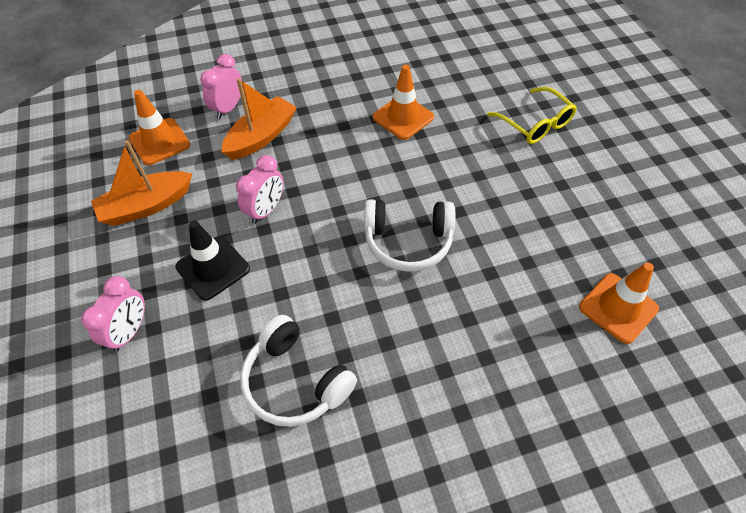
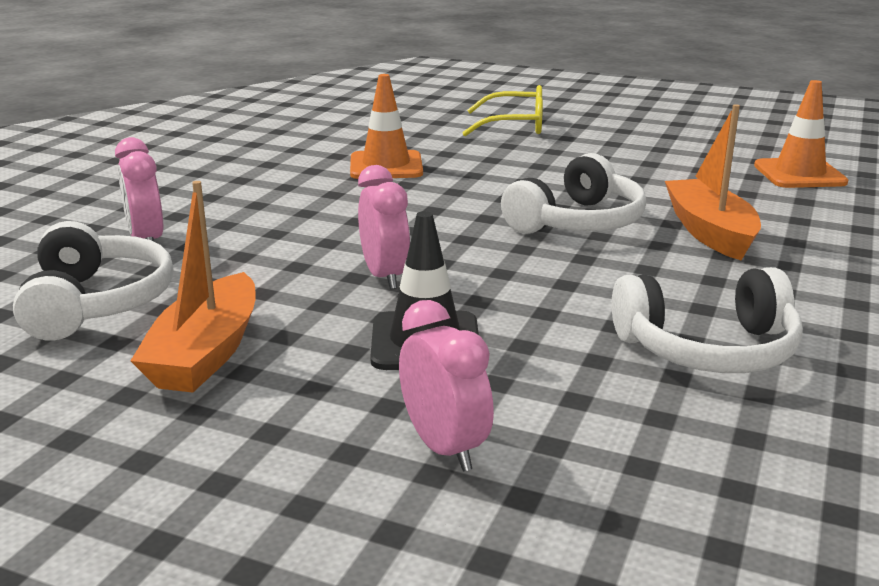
camera: 50 degrees left, 30 degrees down
orange traffic cone [129,90,190,165] -> white headphones [13,221,173,341]
orange boat [222,78,297,160] -> orange boat moved to [665,104,761,261]

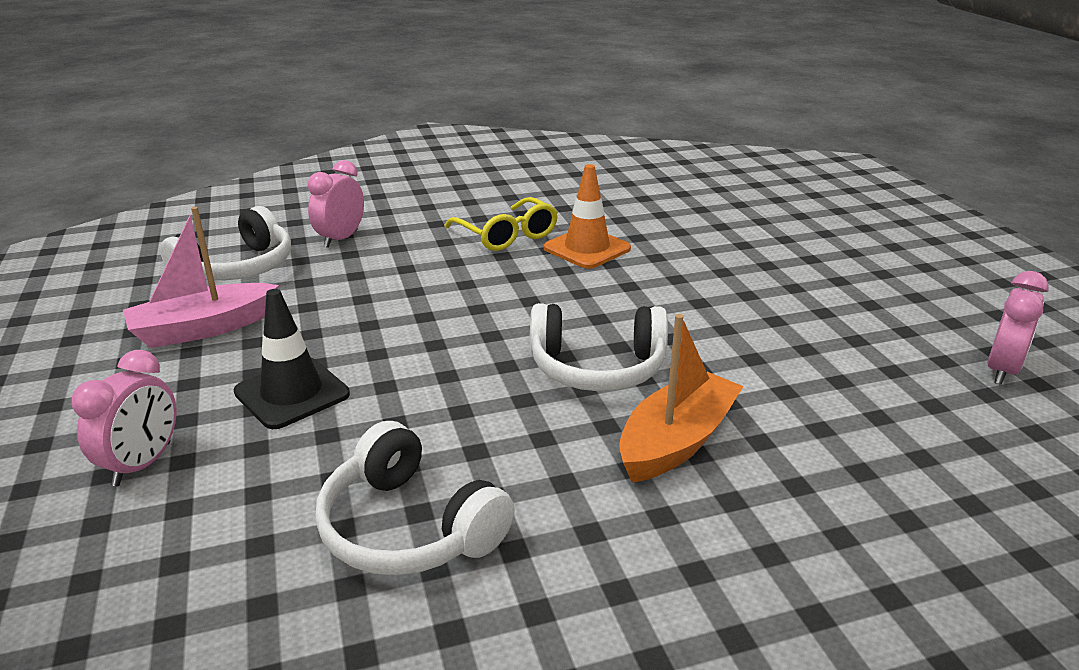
camera: 50 degrees right, 5 degrees up
orange boat [130,181,256,393] -> pink boat [123,207,279,348]
pink clock [358,165,410,290] -> pink clock moved to [987,271,1049,385]
yellow glasses [462,85,543,136] -> yellow glasses moved to [444,197,558,251]
orange traffic cone [754,80,848,188] -> none

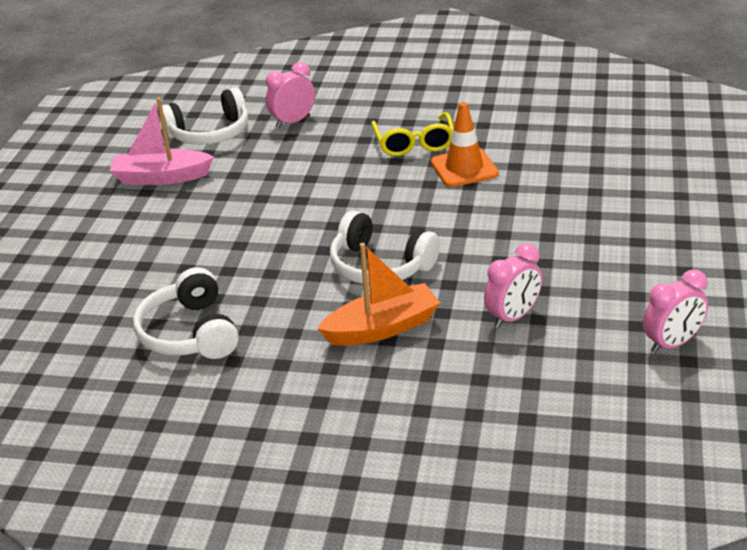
camera: 30 degrees right, 5 degrees up
pink clock [72,350,176,486] -> pink clock moved to [484,243,542,328]
black traffic cone [234,289,350,429] -> none

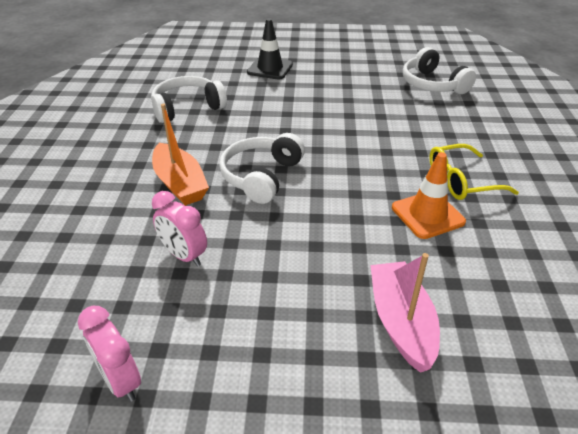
camera: 80 degrees right, 5 degrees up
pink boat [110,97,214,185] -> pink boat moved to [370,253,440,373]
pink clock [266,62,315,128] -> none
none -> black traffic cone [247,19,293,79]

